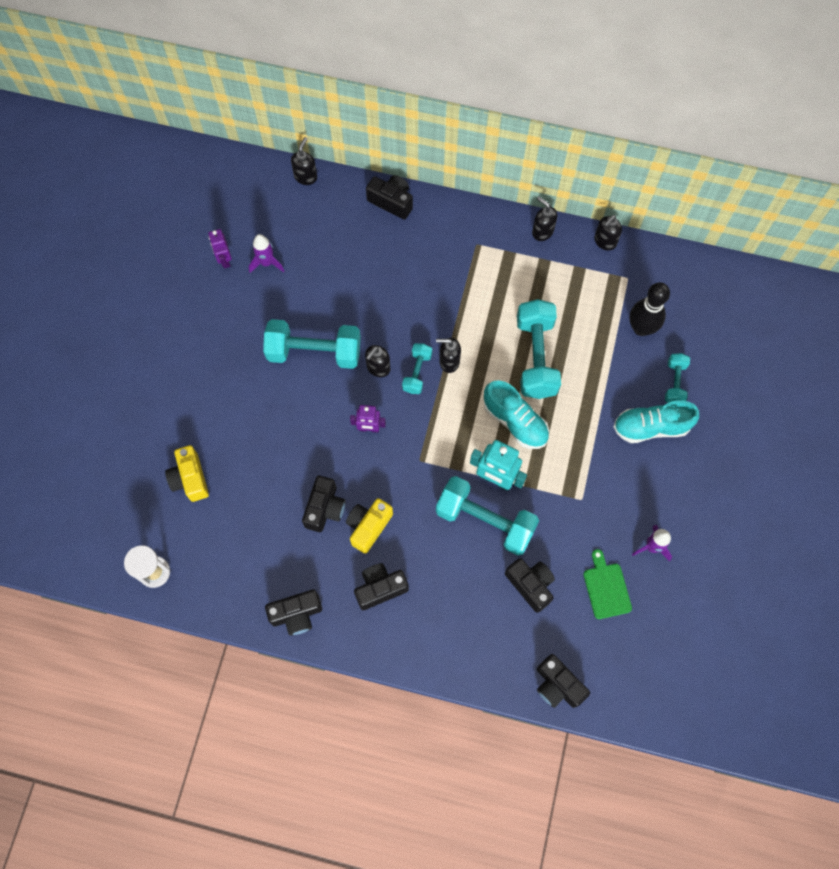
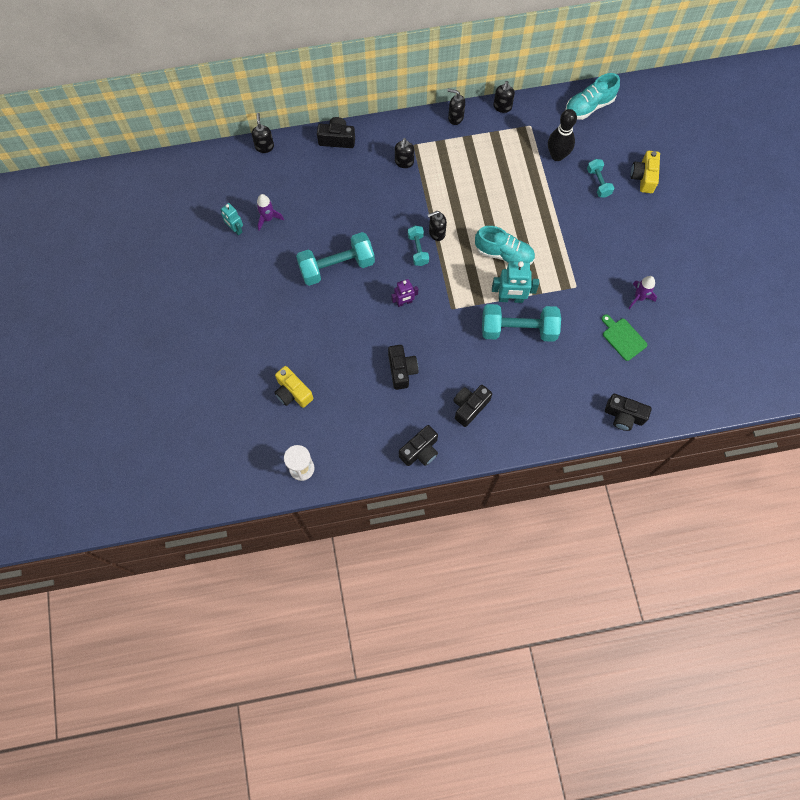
camera: 25 degrees left, 0 degrees up
purple robot [208,229,232,269] -> turquoise robot [220,203,243,235]
yellow camera [346,498,393,554] -> yellow camera moved to [631,151,660,193]
black soap dispenser [365,345,390,377] -> black soap dispenser moved to [395,138,414,168]
black camera [505,558,555,613] -> none
turquoise dumbbell [517,299,561,399] -> none
turquoise shoe [614,400,699,443] -> turquoise shoe moved to [565,73,620,120]

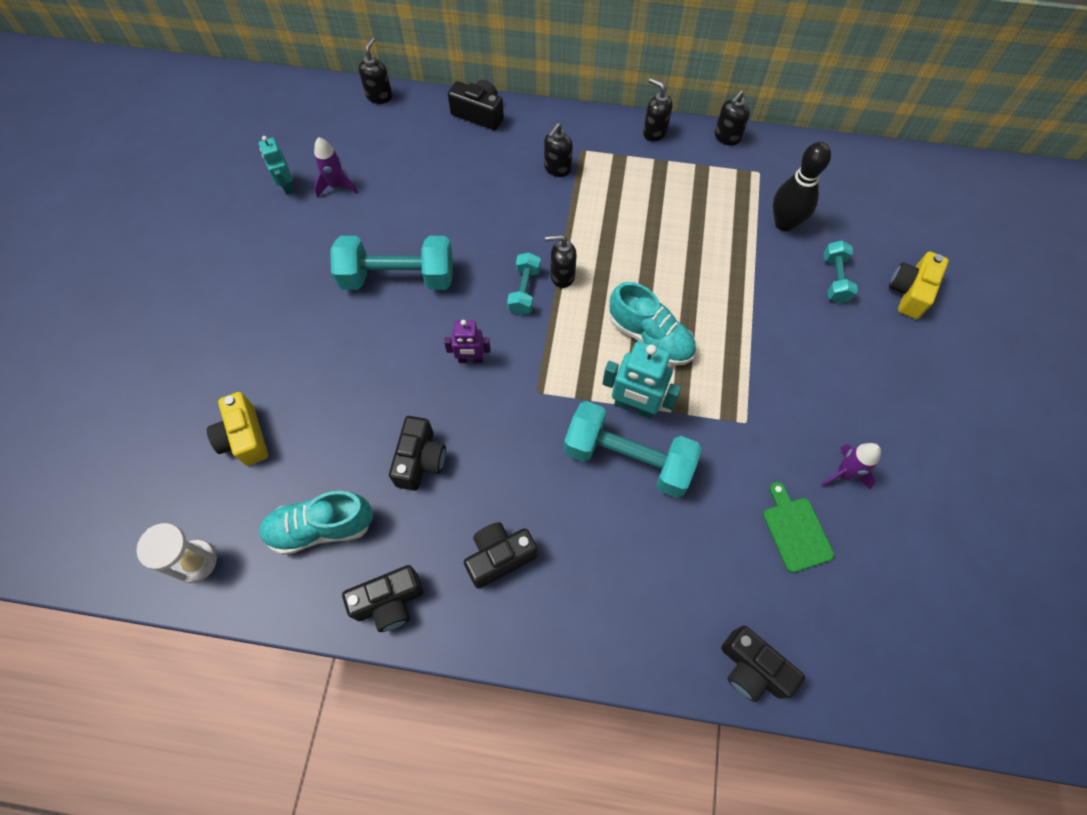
camera: 20 degrees right, 5 degrees down
turquoise shoe [565,73,620,120] -> turquoise shoe moved to [259,491,373,555]

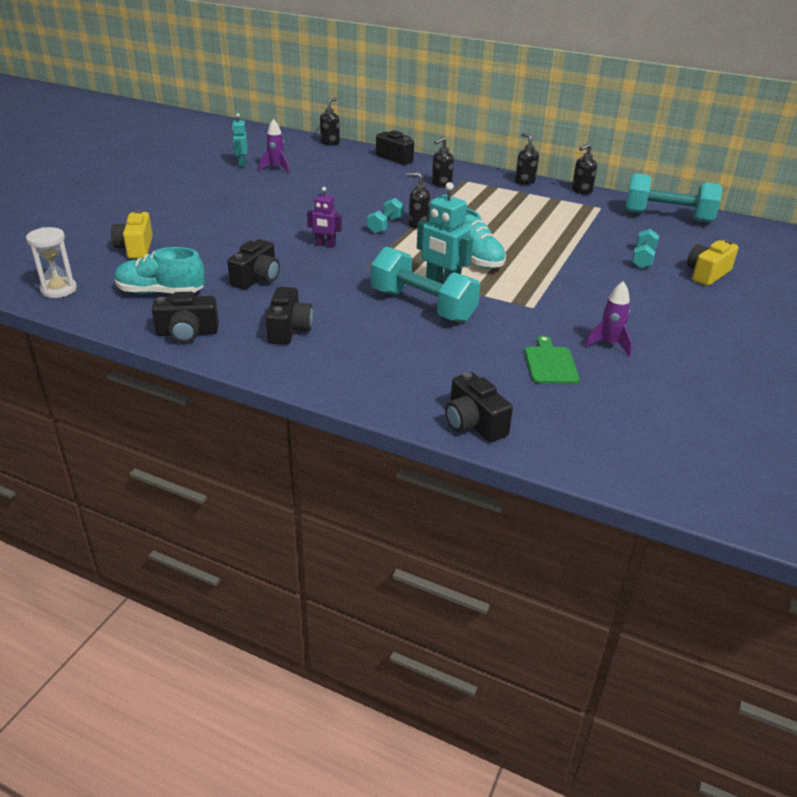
camera: 15 degrees right, 30 degrees down
turquoise dumbbell [330,236,453,290] -> turquoise dumbbell moved to [625,173,722,223]
black camera [464,522,538,589] -> black camera turned 105 degrees clockwise [266,287,313,345]
black bowling pin [773,142,831,231] -> none

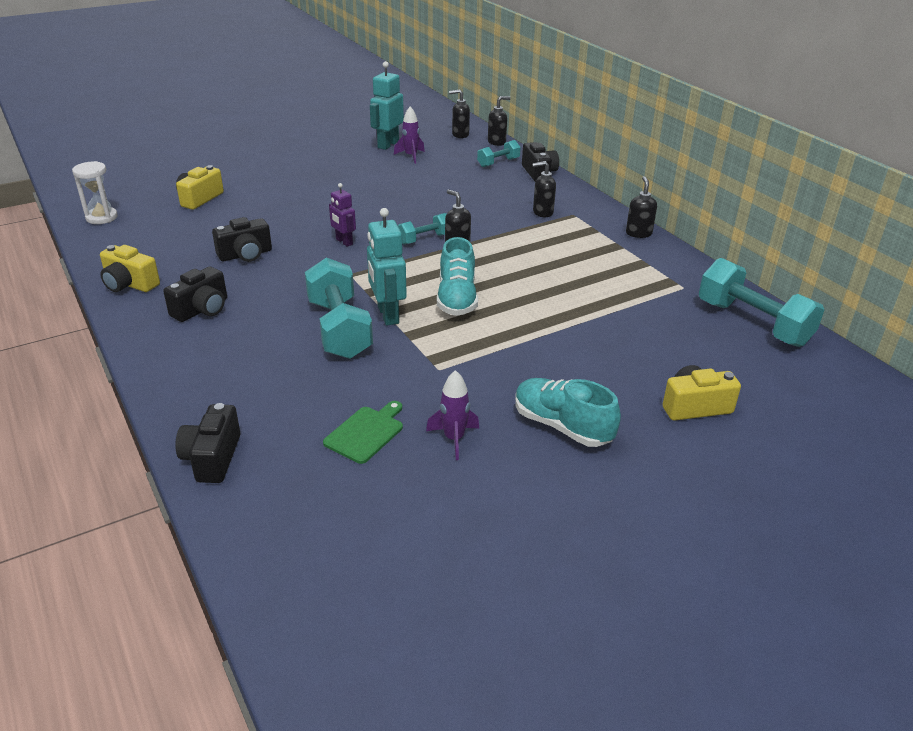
camera: 35 degrees right, 0 degrees up
turquoise shoe [114,247,205,294] -> turquoise shoe moved to [515,378,621,447]
black camera [152,292,219,343] -> yellow camera [100,245,160,292]
turquoise robot [232,113,248,167] -> turquoise robot [370,61,404,150], size x1.62
black soap dispenser [572,144,597,195] -> black soap dispenser moved to [449,89,470,138]
turquoise dumbbell [632,229,659,269] -> turquoise dumbbell moved to [477,140,521,167]

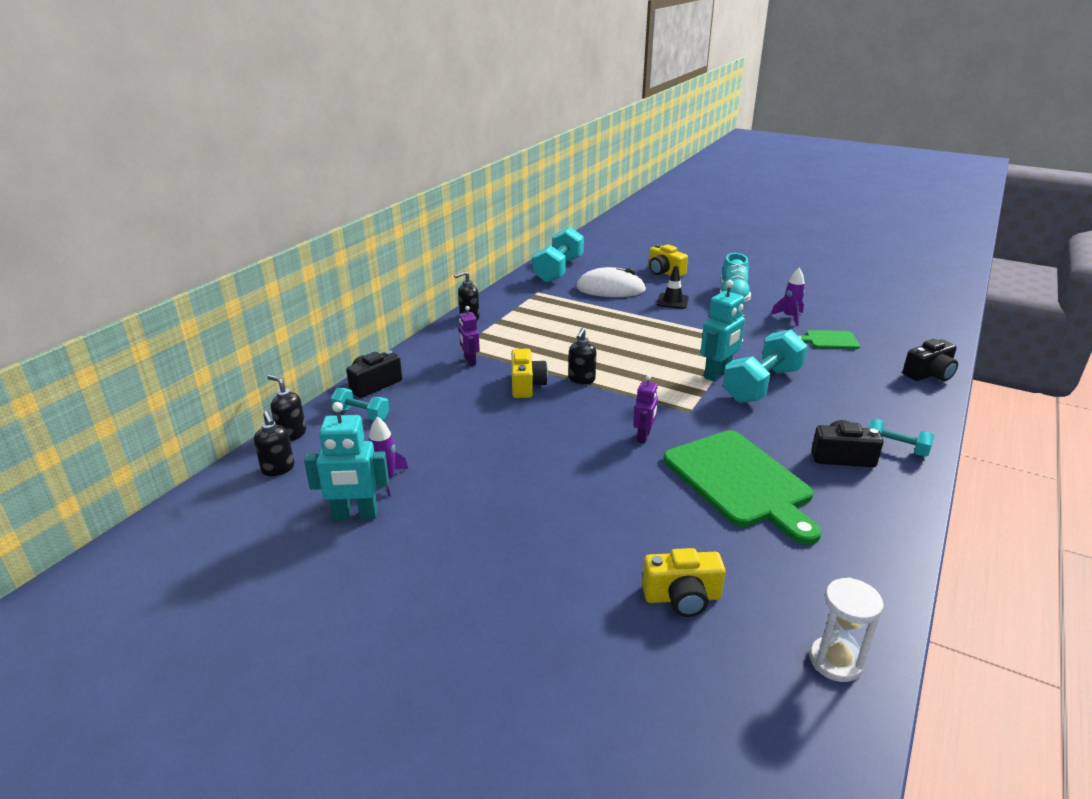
camera: 120 degrees left, 5 degrees down
yellow camera [100,245,160,292] -> yellow camera moved to [511,349,548,398]
black camera [212,217,272,262] -> green cutting board [664,430,822,545]
turquoise dumbbell [398,213,447,244] -> turquoise dumbbell moved to [868,418,934,457]
turquoise shoe [437,237,478,316] -> none
black soap dispenser [532,161,556,217] -> purple robot [459,306,480,366]
none -> white mouse [576,267,646,297]
none -> black traffic cone [657,266,689,309]

